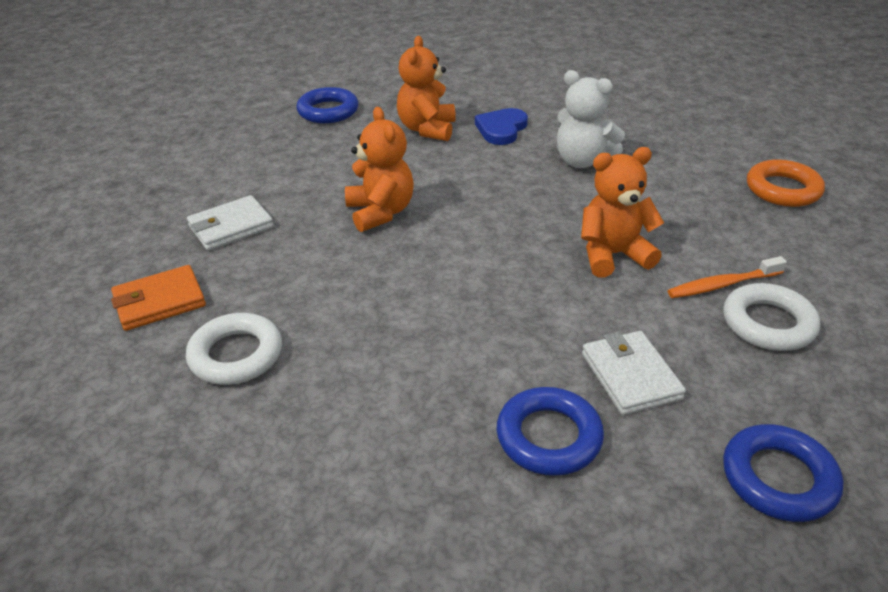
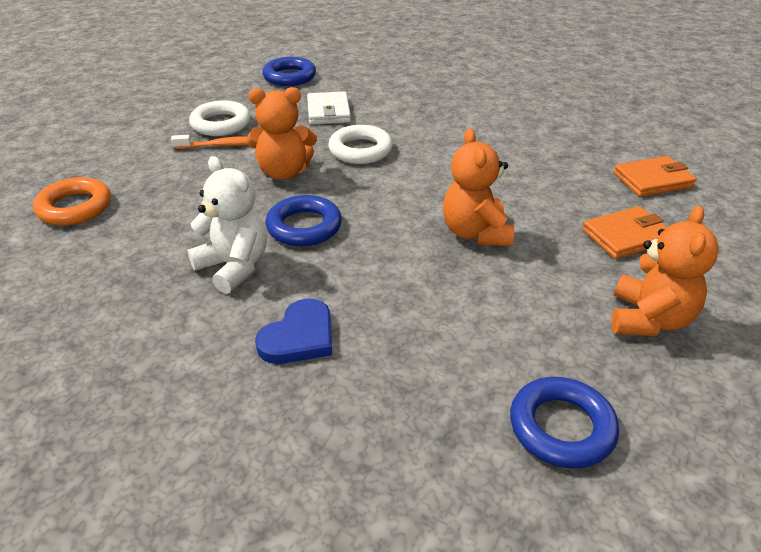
camera: 170 degrees left, 0 degrees up
white ring [186,313,282,385] -> white ring moved to [328,125,393,164]
white wallet [187,195,274,251] -> orange wallet [582,206,668,259]
orange teddy bear [397,36,456,141] -> orange teddy bear moved to [611,206,719,336]
blue ring [497,387,604,476] -> blue ring moved to [266,195,342,246]

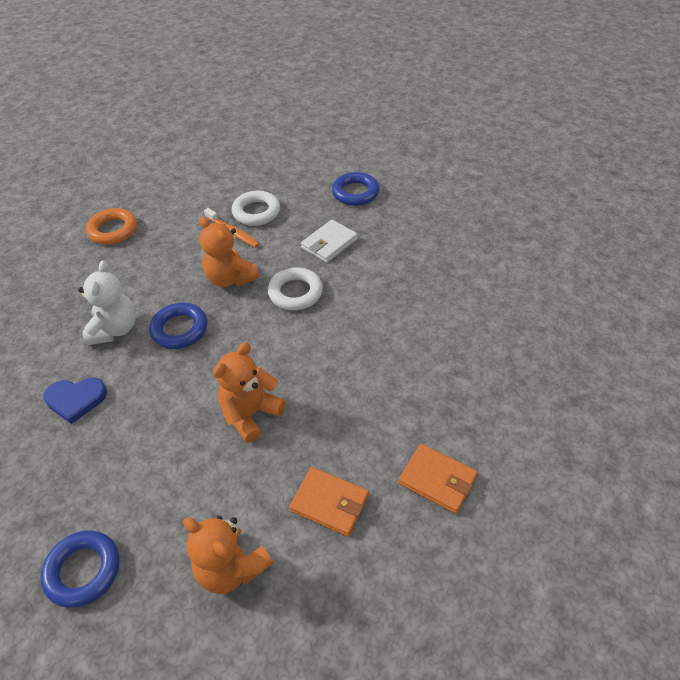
camera: 50 degrees right, 10 degrees up
orange teddy bear [611,206,719,336] -> orange teddy bear turned 60 degrees clockwise [183,516,273,594]

